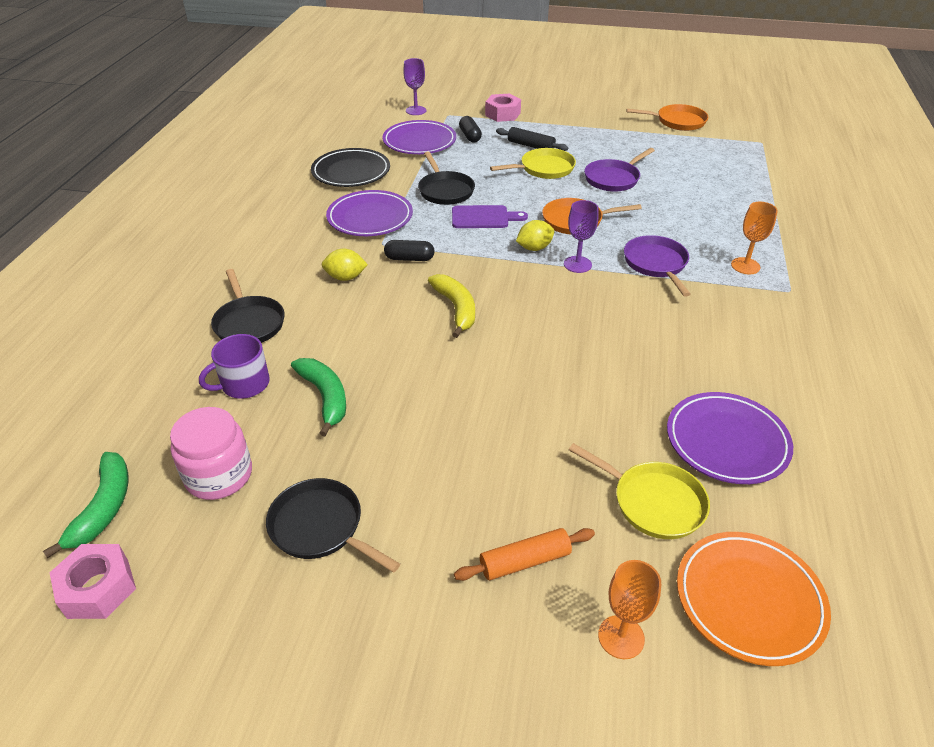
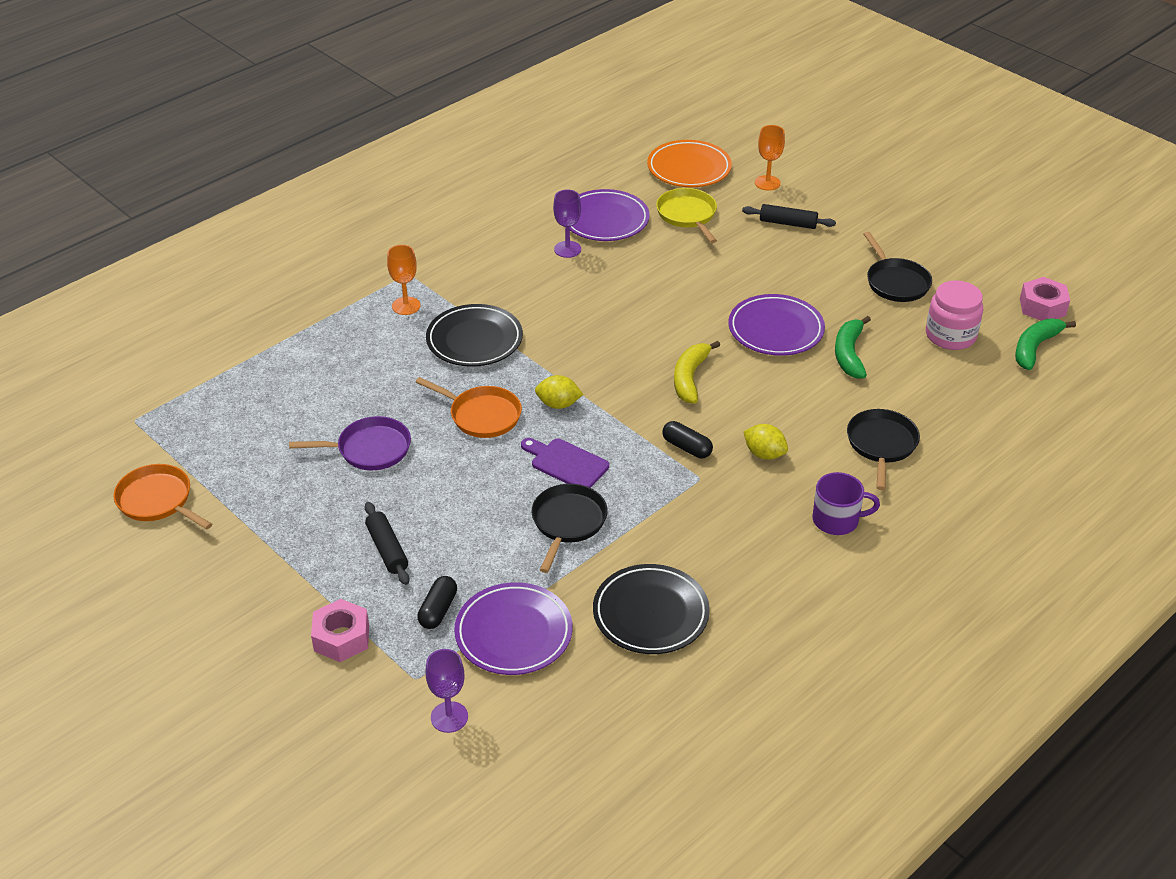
camera: 145 degrees left, 0 degrees up
purple mug [199,334,270,398] -> purple mug moved to [813,472,880,535]
purple plate [326,190,413,236] -> purple plate moved to [728,294,825,356]
orange rolling pin [454,528,595,581] -> black rolling pin [742,204,836,229]
yellow pan [490,148,576,179] -> none
purple goblet [564,200,599,273] -> purple goblet moved to [553,189,581,258]
purple pan [624,235,691,297] -> black plate [426,304,523,367]

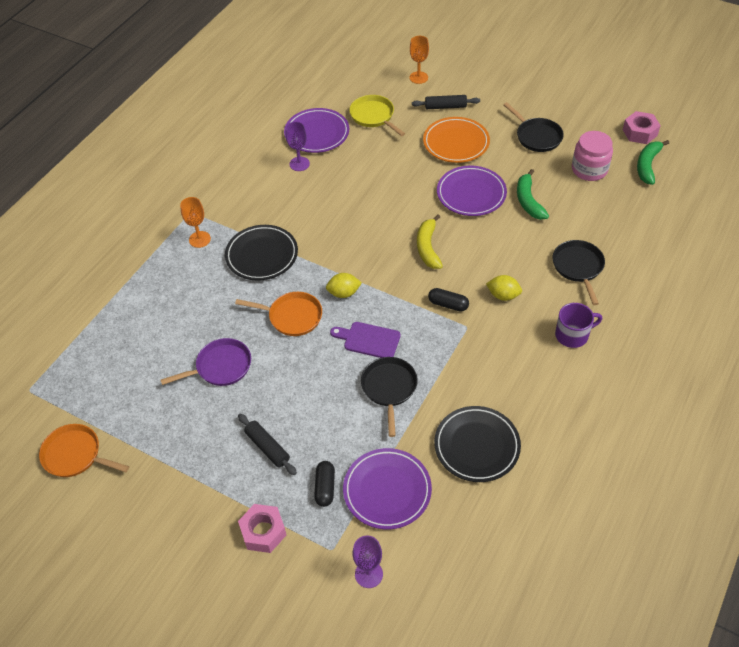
camera: 15 degrees left, 10 degrees up
orange plate [647,140,732,187] -> orange plate moved to [423,117,490,163]

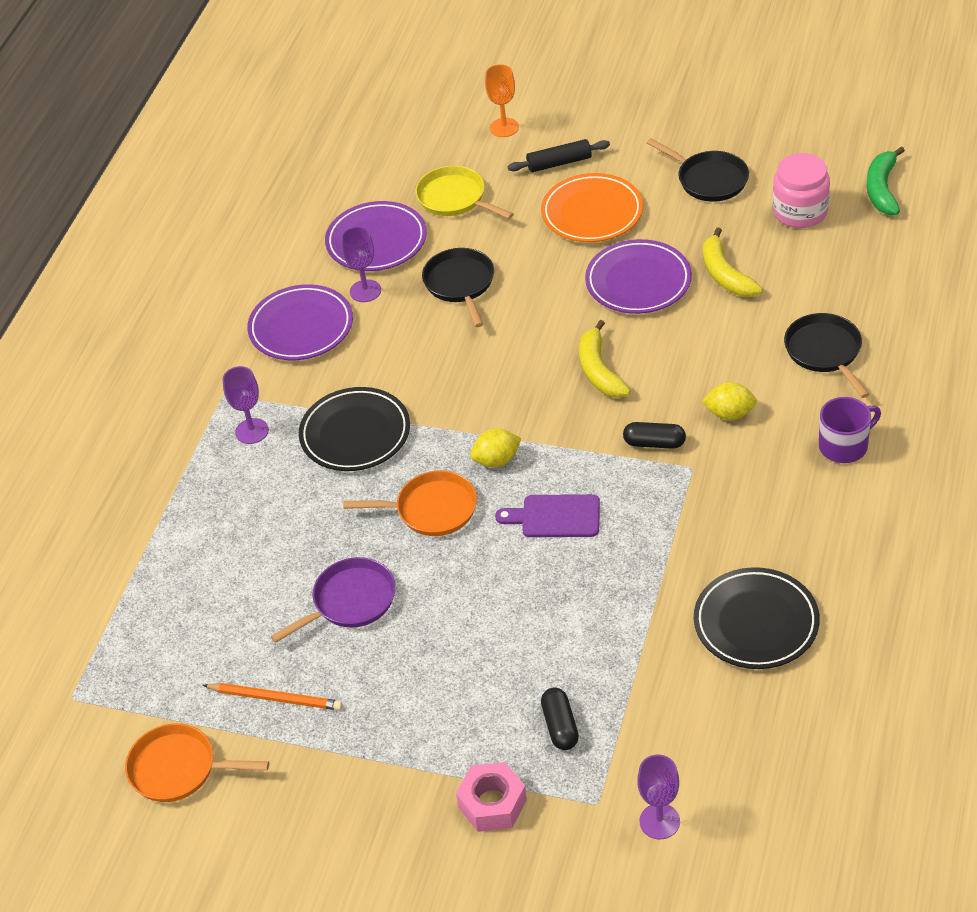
camera: 10 degrees left, 5 degrees down
orange goblet [180,197,211,248] -> purple goblet [222,366,269,444]
black rolling pin [238,414,297,475] -> none
purple plate [343,448,432,529] -> purple plate moved to [247,284,353,360]
black pan [361,357,418,437] -> black pan moved to [422,248,494,327]
green banana [517,169,549,220] -> yellow banana [703,227,763,297]
pink nut [623,111,661,144] -> none
none -> orange pencil [203,683,343,710]

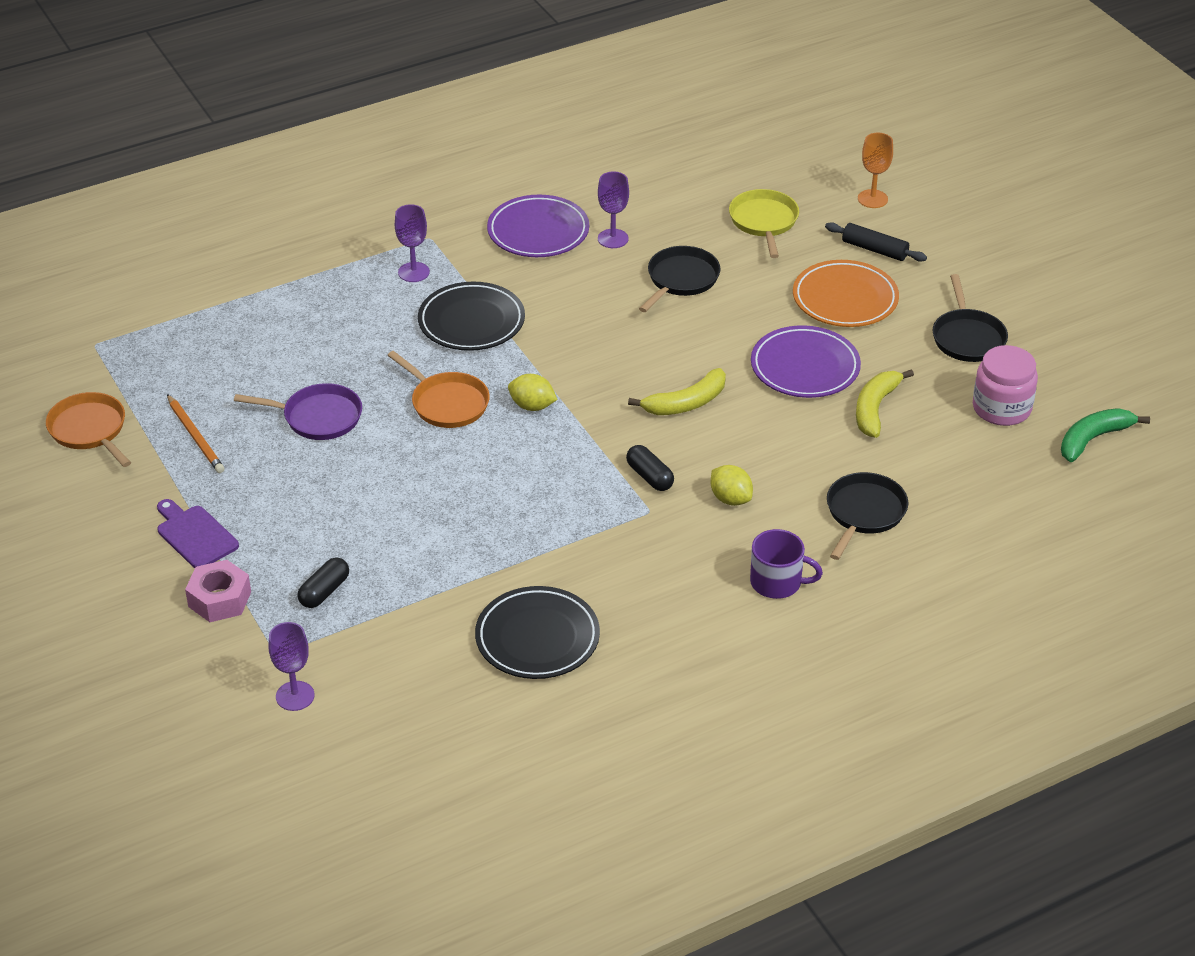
camera: 40 degrees right, 5 degrees down
purple plate [325,201,427,271] -> none
purple cutting board [495,494,600,537] -> purple cutting board moved to [157,499,239,568]
yellow banana [579,320,631,398] -> yellow banana turned 150 degrees counterclockwise [628,368,726,415]

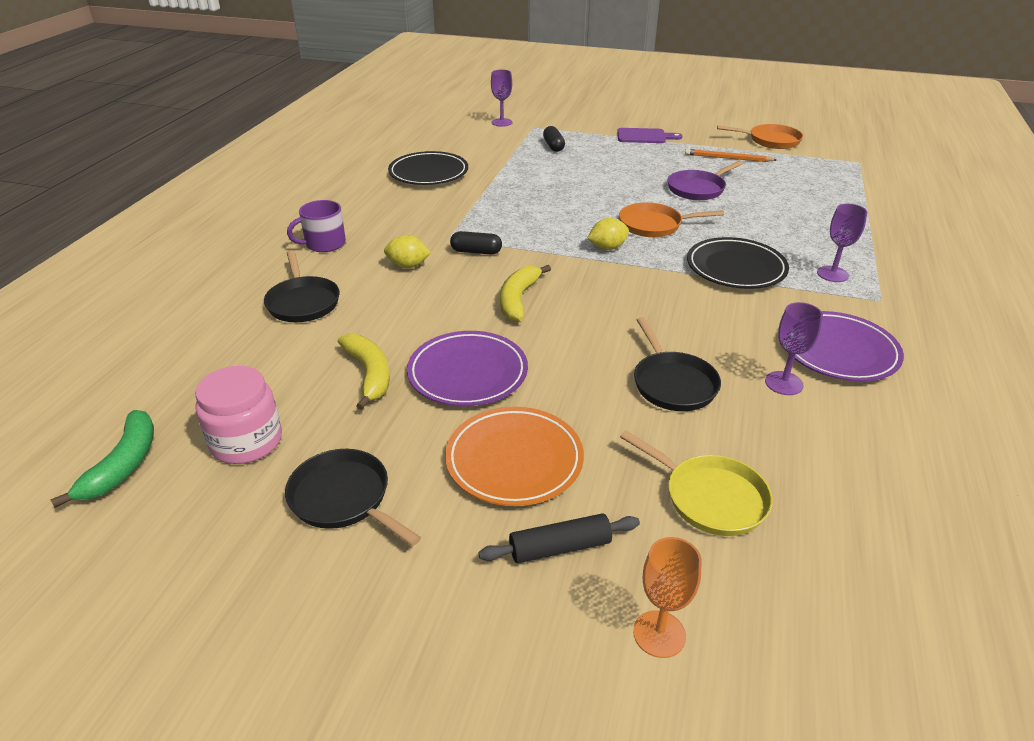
camera: 135 degrees right, 5 degrees down
pink nut [185,560,251,622] -> none

